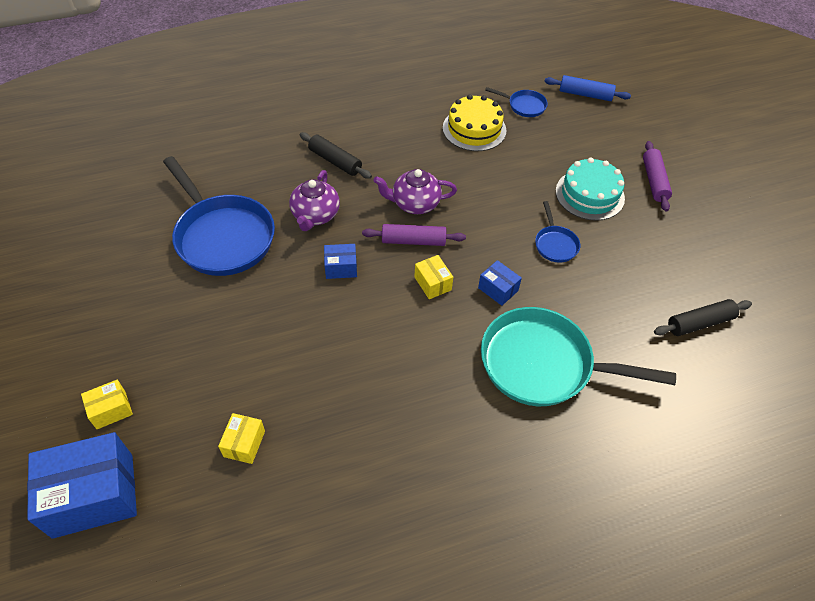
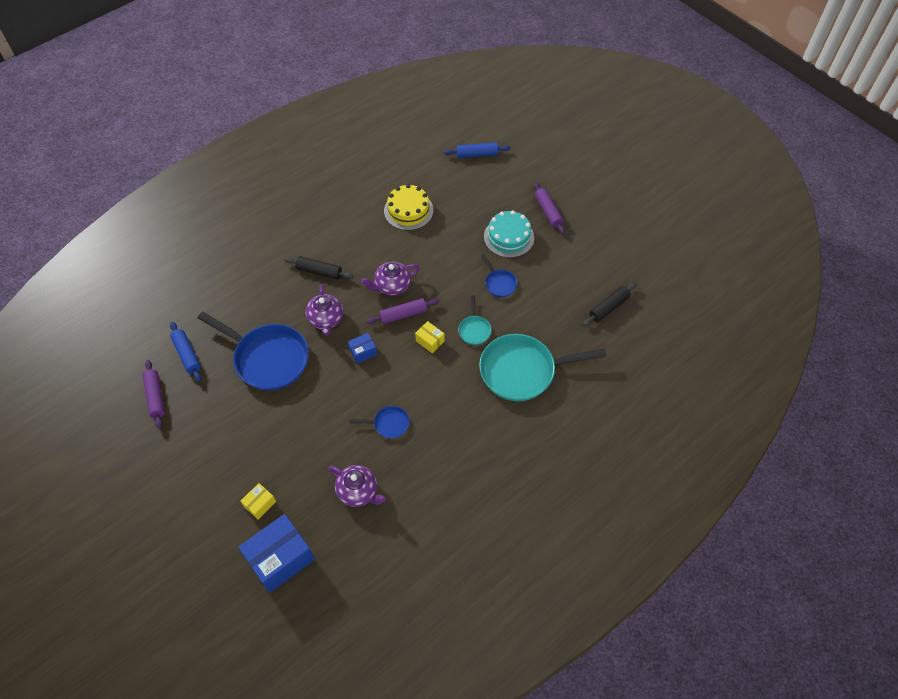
camera: 20 degrees left, 5 degrees up
yellow box [218,413,265,464] -> purple teapot [328,465,386,507]
blue box [478,260,522,306] -> turquoise pan [458,295,492,345]
blue pan [485,87,548,117] -> blue pan moved to [349,406,410,439]
none -> purple rolling pin [142,360,165,429]
none -> blue rolling pin [170,322,201,382]

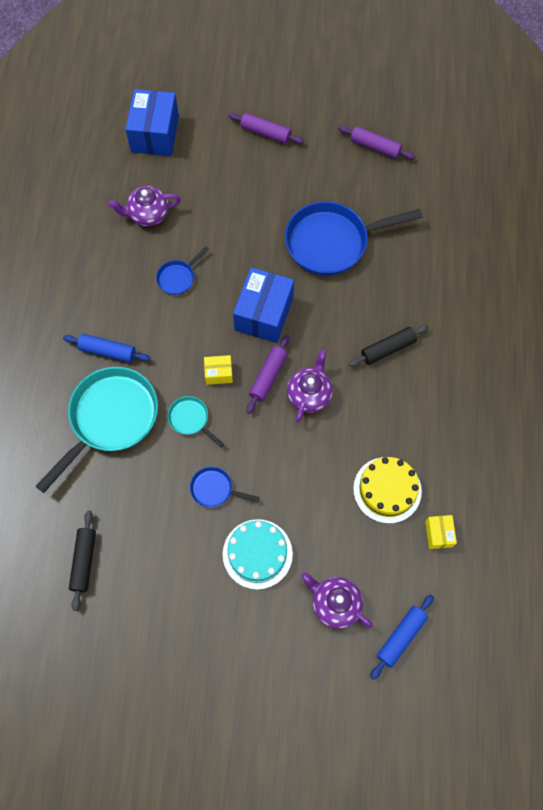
camera: 135 degrees right, 10 degrees up
blue rolling pin [170,322,201,382] -> blue rolling pin moved to [63,334,150,363]
yellow box [241,483,276,520] -> yellow box moved to [425,515,457,549]
purple teapot [306,285,343,336] -> purple teapot moved to [301,572,373,629]
blue box [348,333,377,364] -> blue box [233,267,294,343], size x2.08
purple rolling pin [534,182,565,234] -> purple rolling pin moved to [228,113,304,144]

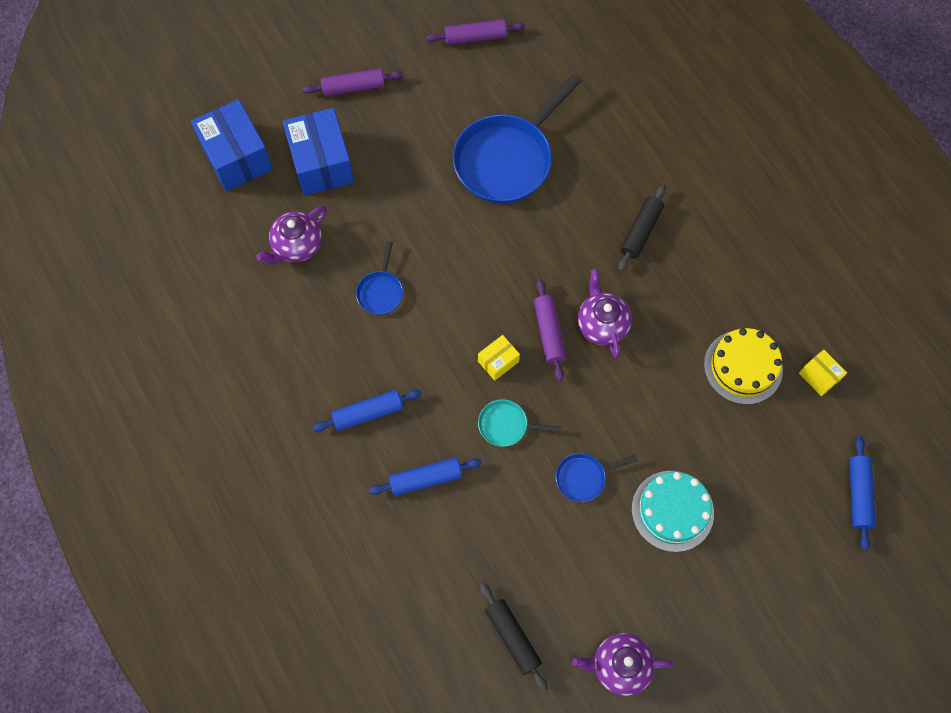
camera: 35 degrees left, 0 degrees up
turquoise pan [36,367,158,493] -> blue rolling pin [369,457,482,496]
blue box [233,267,294,343] -> blue box moved to [283,108,354,196]
purple teapot [301,572,373,629] -> purple teapot moved to [572,633,674,696]

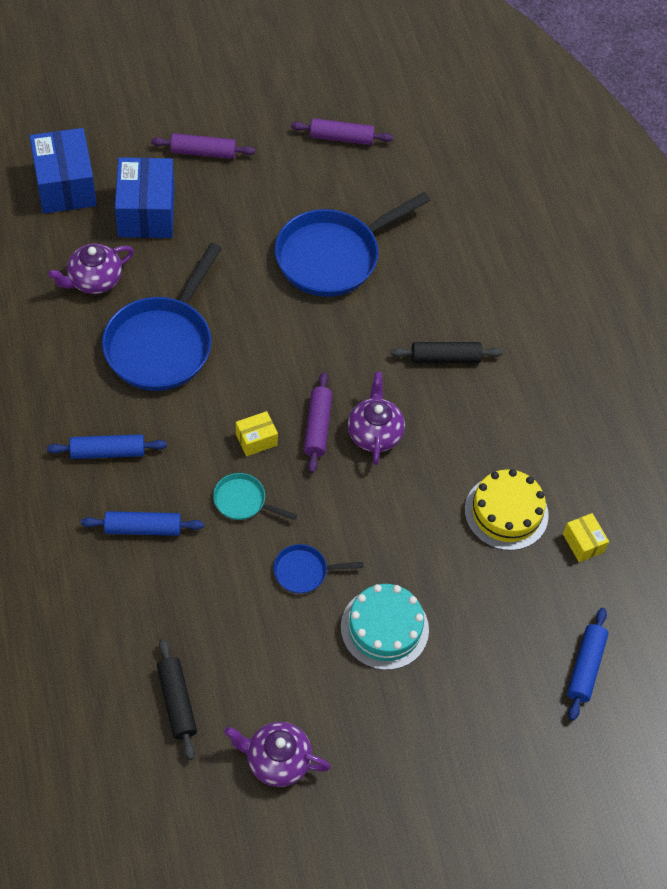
camera: 10 degrees right, 10 degrees down
blue pan [356,241,403,315] -> blue pan [102,243,222,391], size x2.19
black rolling pin [618,185,666,271] -> black rolling pin turned 45 degrees clockwise [391,342,503,363]

